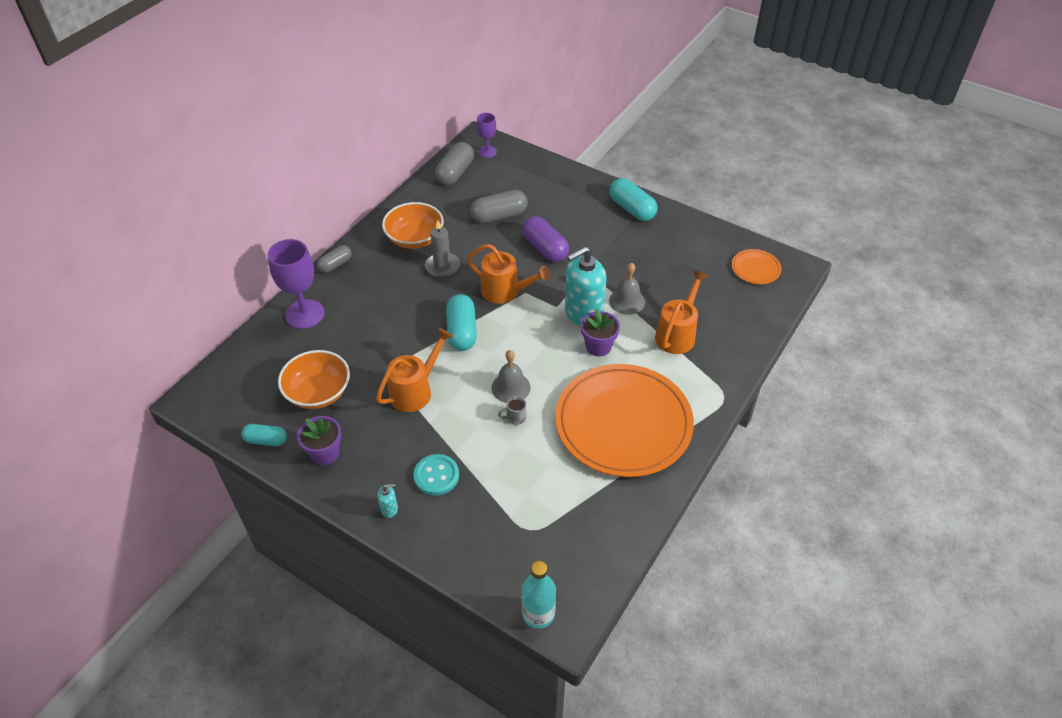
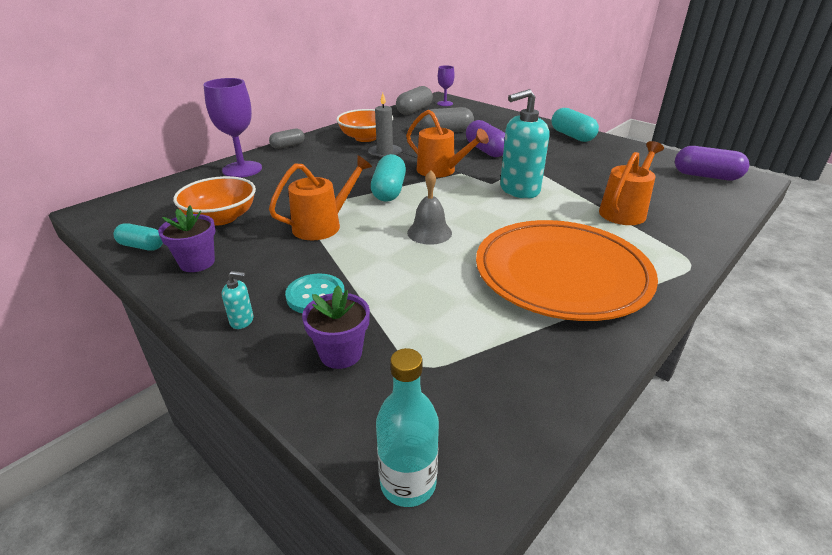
camera: 10 degrees right, 15 degrees down
grey mug [498,396,526,425] -> none
purple flower pot [581,309,620,357] -> purple flower pot moved to [302,286,370,369]
grey bell [609,263,645,315] -> none
orange plate [732,249,782,284] -> purple capsule [675,146,749,180]

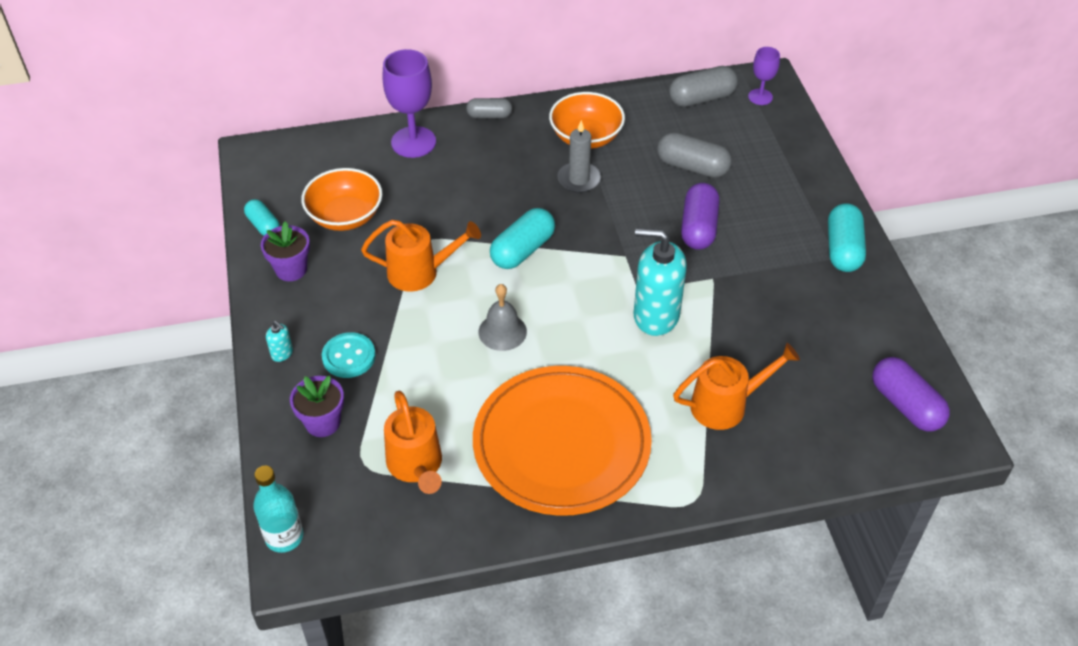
camera: 35 degrees right, 15 degrees up
orange watering can [406,110,489,178] -> orange watering can moved to [384,391,442,494]

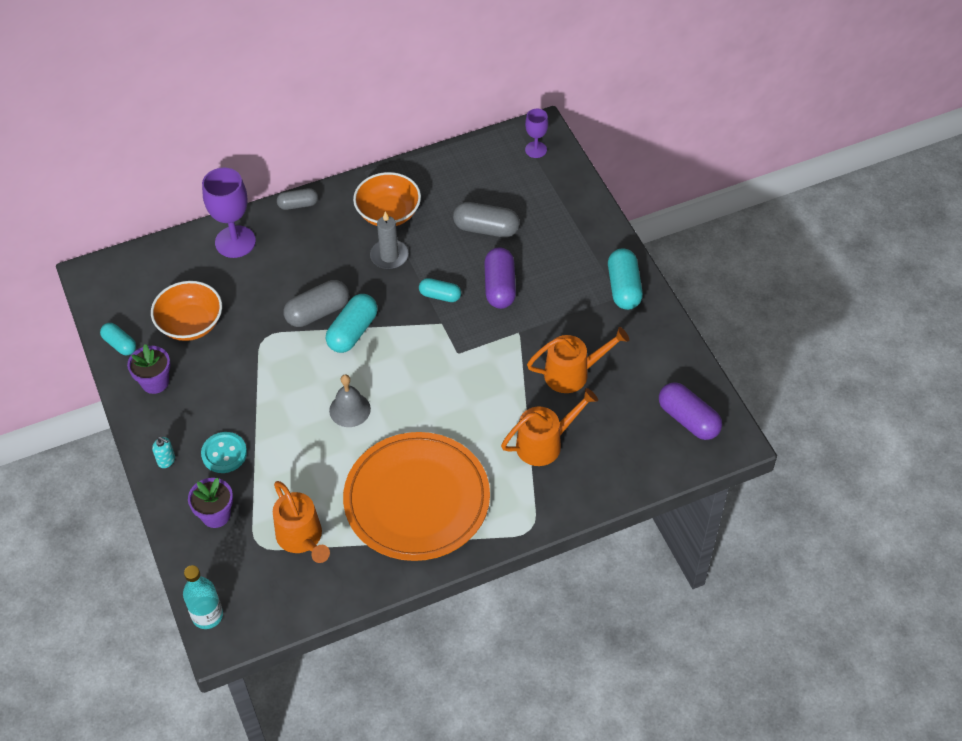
camera: 10 degrees left, 5 degrees up
orange watering can [361,220,481,292] -> orange watering can moved to [527,327,629,393]
turquoise soap dispenser [633,228,687,336] -> none
grey capsule [669,66,738,107] -> grey capsule moved to [283,280,349,327]
none -> turquoise capsule [419,278,461,302]

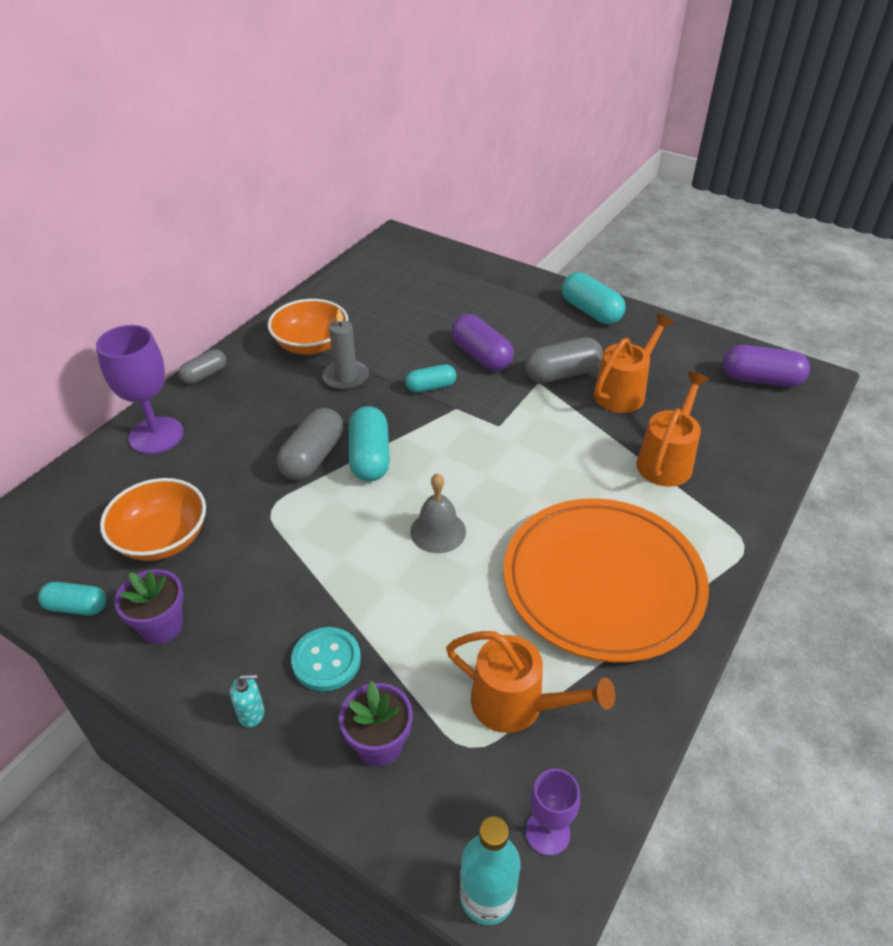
camera: 35 degrees left, 10 degrees down
grey capsule [453,202,520,237] -> grey capsule moved to [525,337,603,383]
purple goblet [525,108,548,158] -> purple goblet moved to [526,769,580,856]

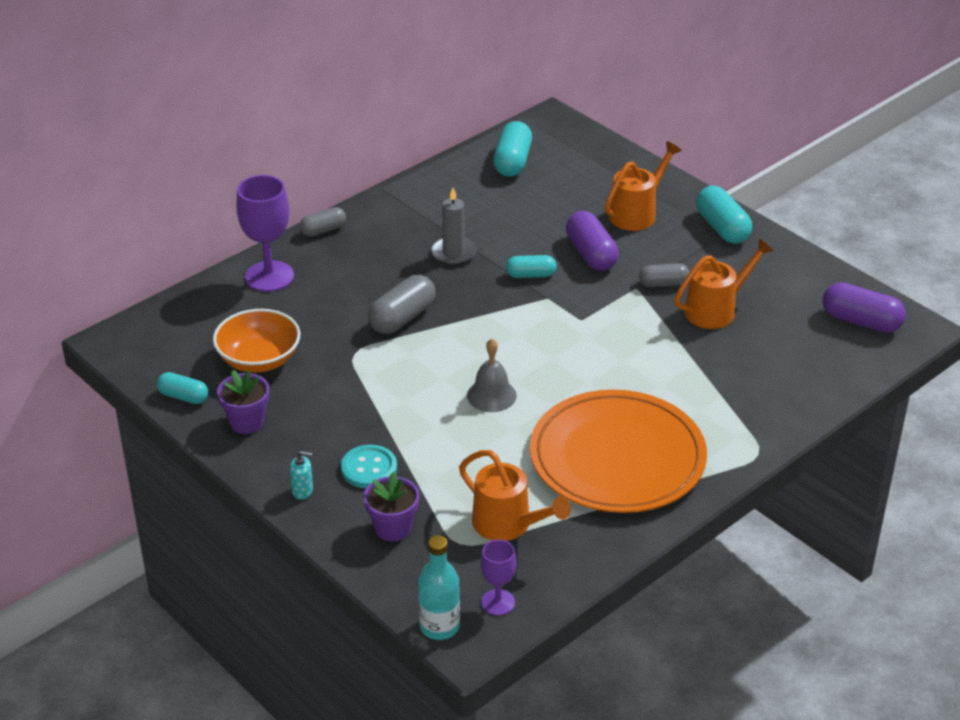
camera: 15 degrees right, 5 degrees down
orange bowl [268,299,348,355] -> none
turquoise capsule [349,406,390,482] -> turquoise capsule moved to [493,121,532,177]
grey capsule [525,337,603,383] -> grey capsule [639,263,690,287], size x0.63
orange watering can [636,372,709,487] -> orange watering can moved to [605,141,682,231]

